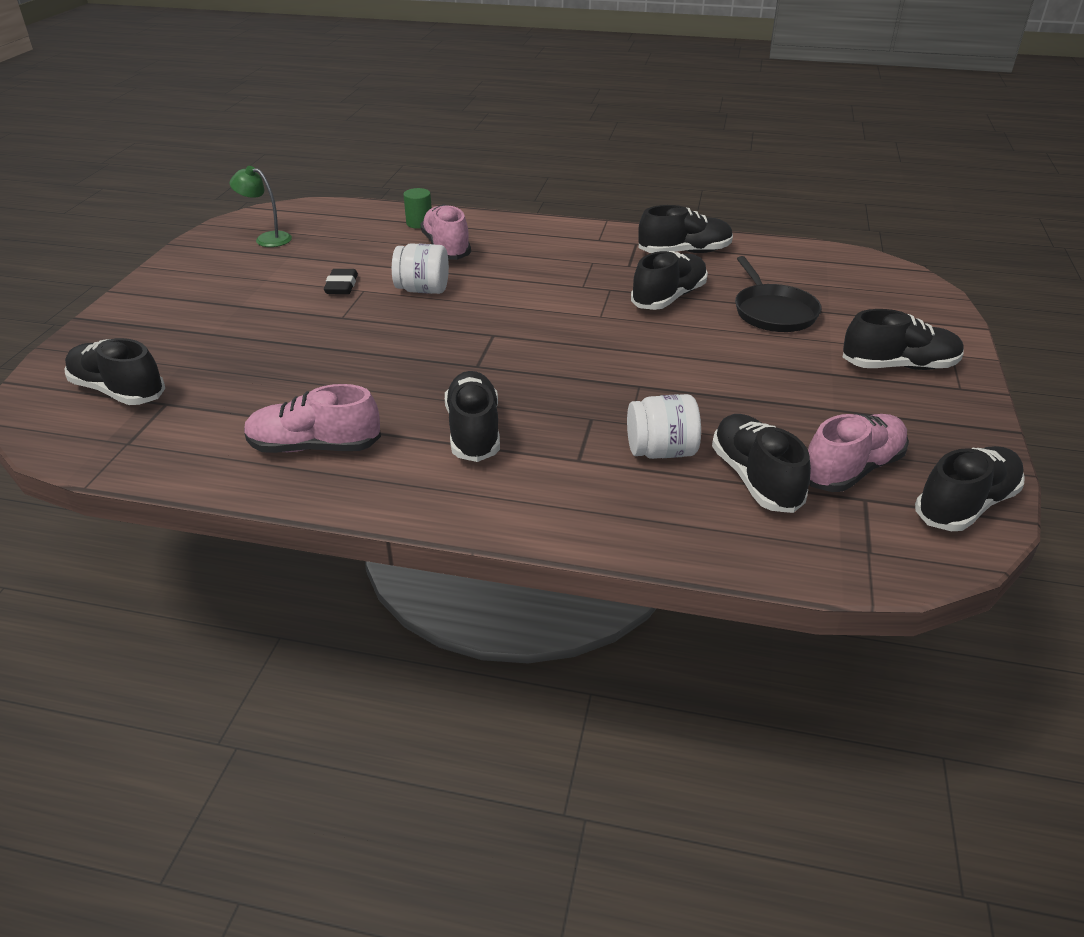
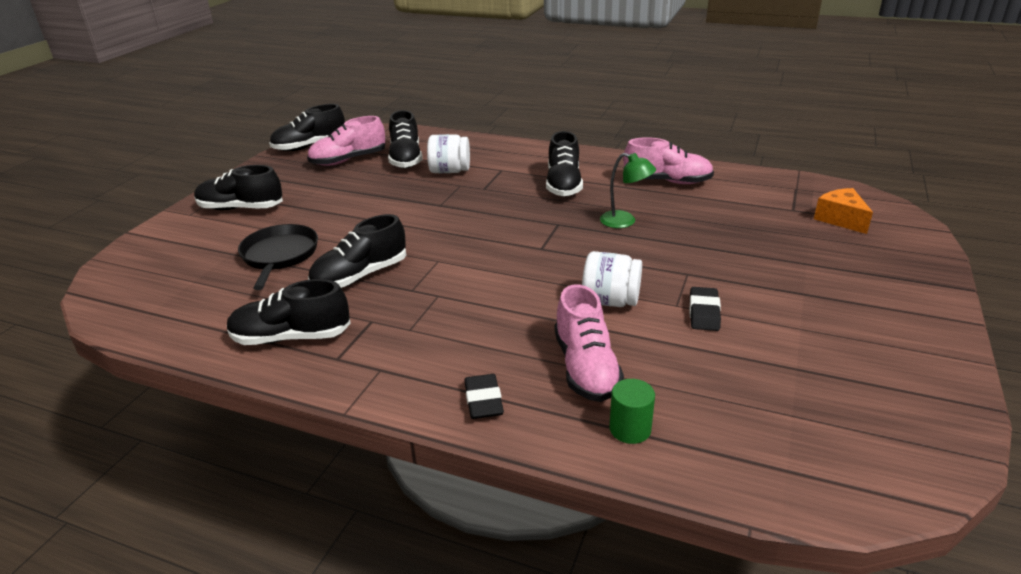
camera: 170 degrees left, 5 degrees down
black shoe [64,338,165,405] -> orange cheese [814,188,873,234]
green lamp [230,166,292,247] -> green lamp moved to [600,153,656,228]
none -> black eraser [464,374,504,419]

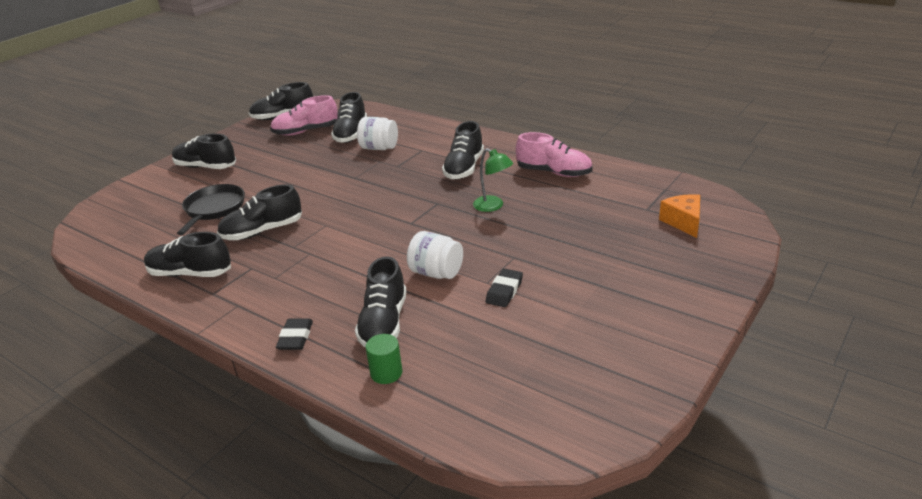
camera: 15 degrees right, 0 degrees up
pink shoe [555,284,624,402] -> black shoe [355,256,407,347]

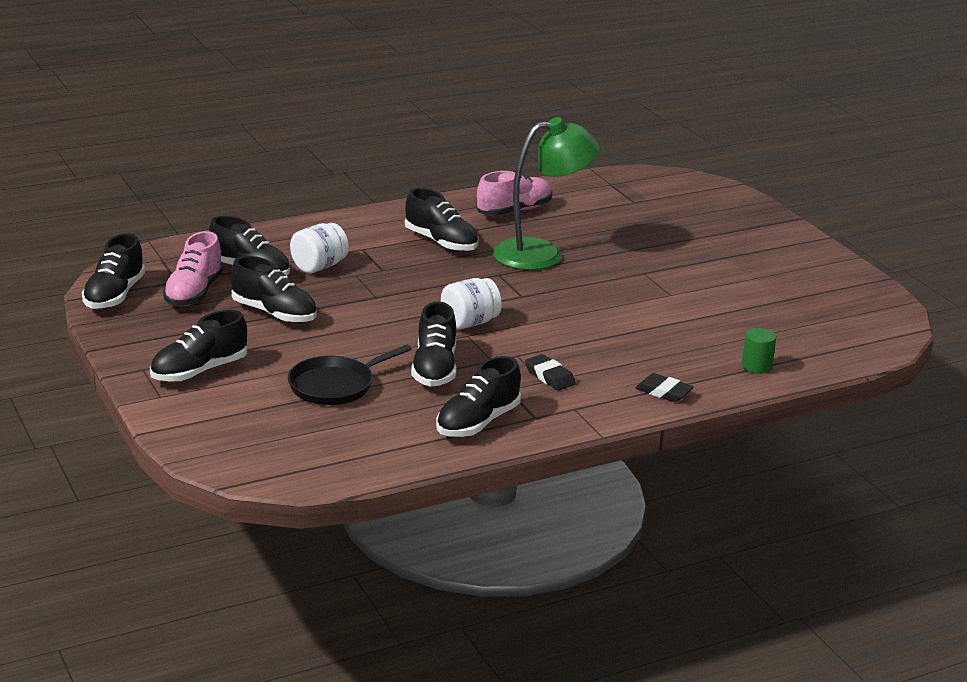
camera: 65 degrees left, 5 degrees down
black pan [177,184,245,235] -> black pan turned 75 degrees counterclockwise [288,345,412,405]
black shoe [355,256,407,347] -> black shoe moved to [231,256,317,323]
white jar [407,231,463,279] -> white jar moved to [441,278,502,329]
green lamp [473,148,513,212] -> green lamp [493,117,600,270], size x1.98
black eraser [485,269,523,307] -> black eraser moved to [525,354,576,391]
orange cheese [659,194,700,238] -> none

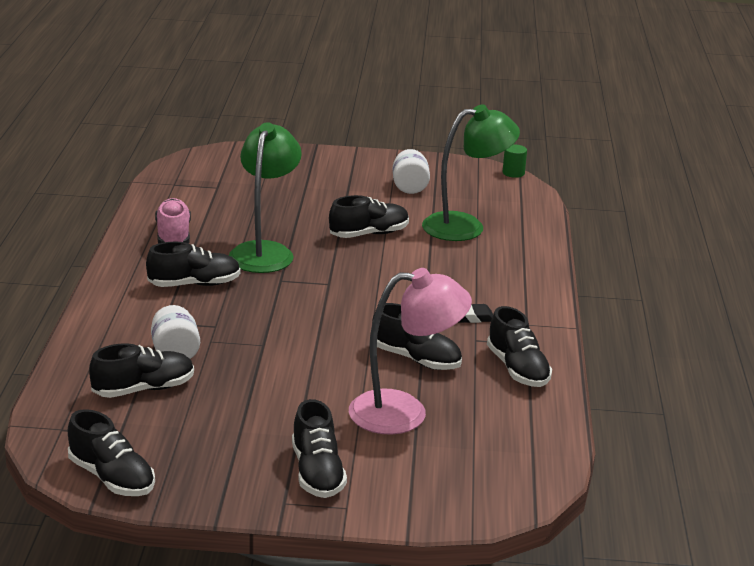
camera: 60 degrees left, 0 degrees up
pink shoe [163,231,224,306] -> none
black shoe [231,256,317,323] -> black shoe moved to [329,195,409,238]
black pan [288,345,412,405] -> pink lamp [349,268,472,435]
white jar [441,278,502,329] -> white jar moved to [393,149,430,194]
black eraser [635,373,694,402] -> none
green cylinder [742,328,776,374] -> green cylinder moved to [502,144,527,178]
none -> green lamp [422,104,520,241]

